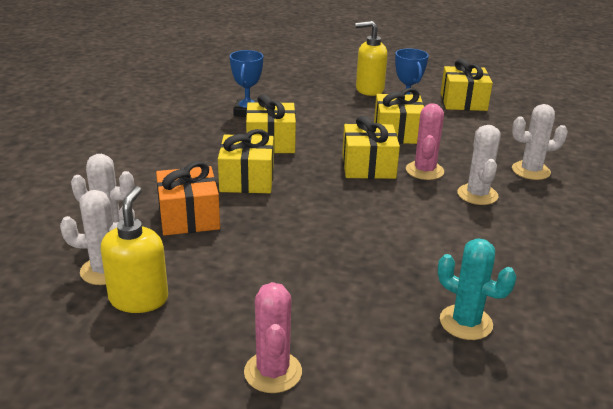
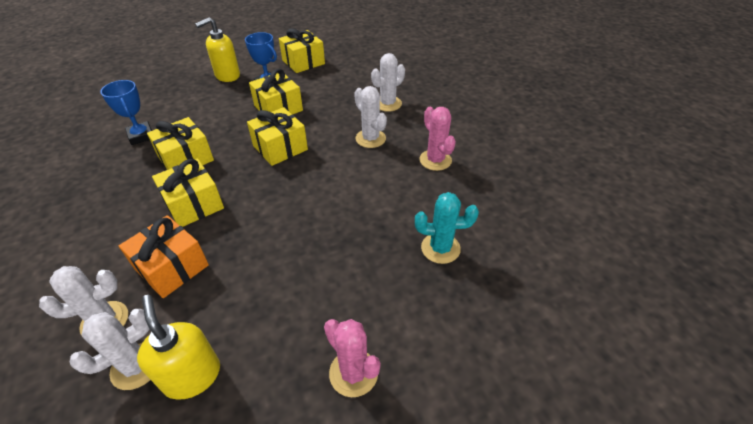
camera: 35 degrees left, 15 degrees up
pink cactus [406,103,444,180] -> pink cactus moved to [419,107,456,171]

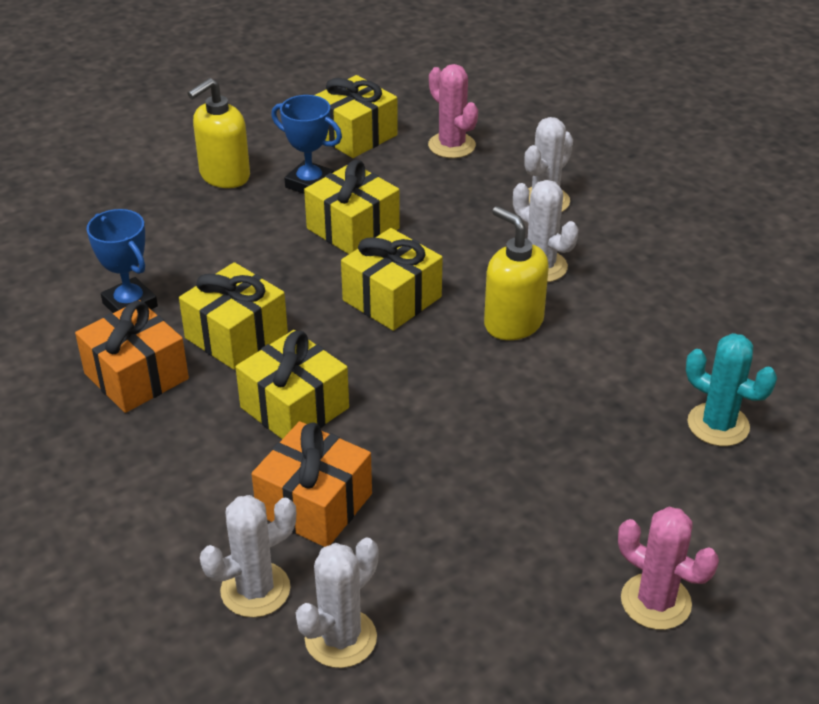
camera: 10 degrees left, 5 degrees down
yellow soap dispenser [137,295,220,400] -> yellow soap dispenser moved to [484,206,549,340]
turquoise cactus [415,192,479,264] -> turquoise cactus turned 45 degrees clockwise [686,333,777,446]
pink cactus [419,107,456,171] -> pink cactus moved to [428,64,478,158]
none -> orange gift [75,300,189,413]

